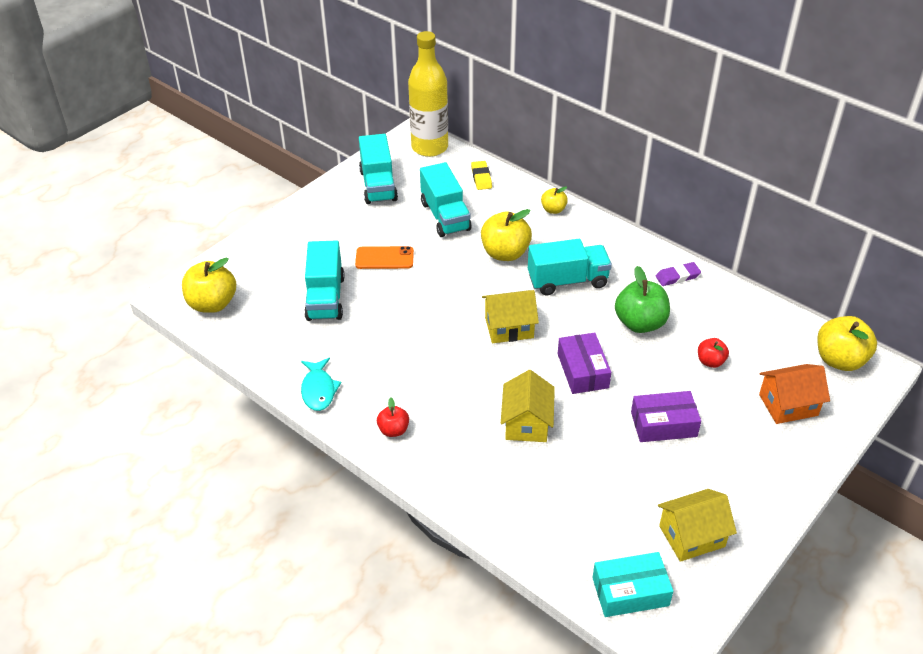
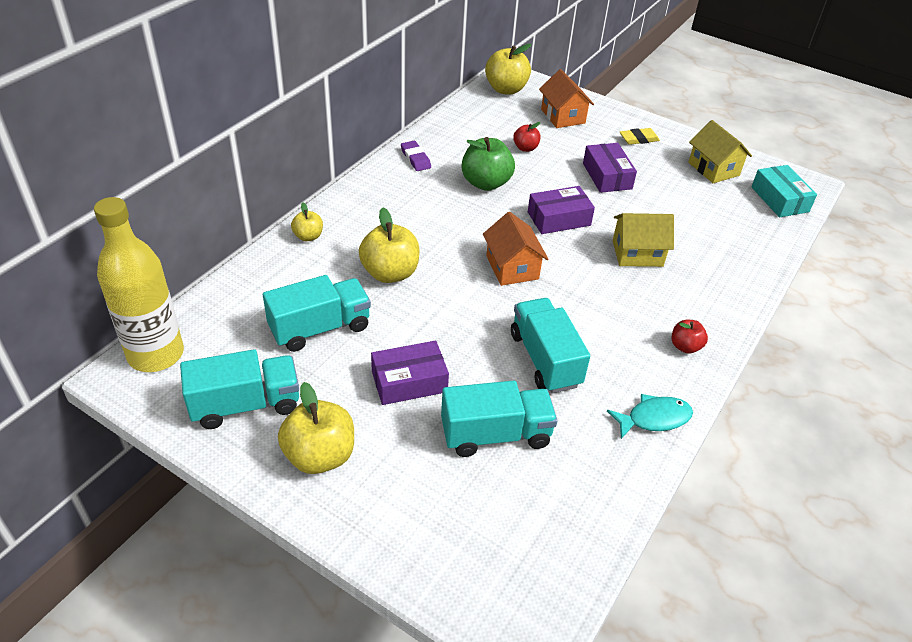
camera: 100 degrees left, 0 degrees up
yellow apple [182,258,236,313] -> yellow apple moved to [278,382,354,474]
orange phone [355,246,414,269] -> purple box [371,341,449,405]
yellow eraser [471,161,492,190] -> yellow eraser moved to [620,128,660,145]
yellow house [482,290,539,343] -> orange house [483,212,549,286]
turquoise truck [528,239,612,295] -> turquoise truck moved to [511,298,590,393]

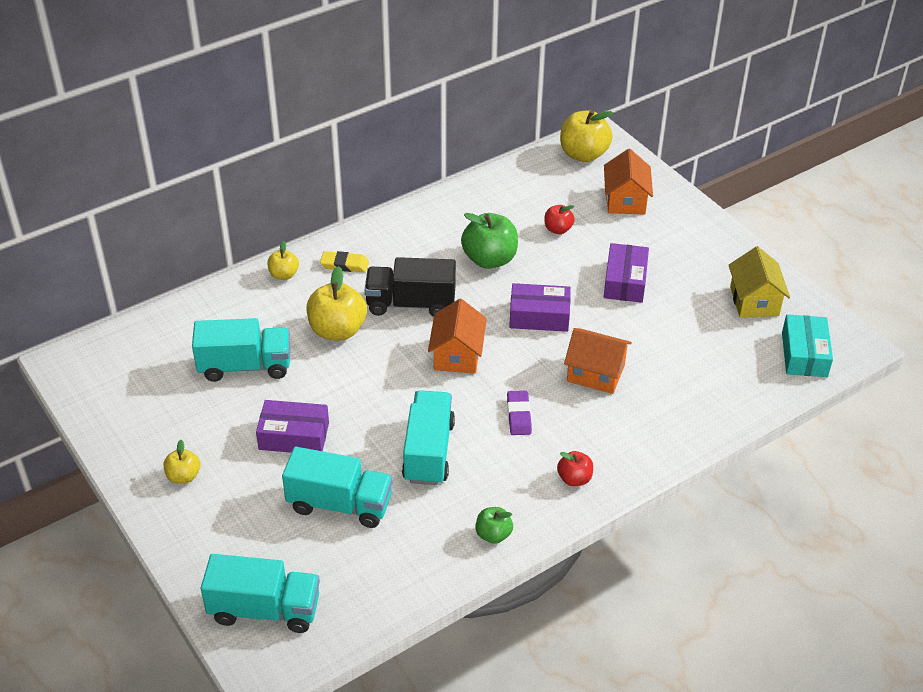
camera: 25 degrees right, 0 degrees up
yellow bottle [94,197,184,372] -> none
turquoise truck [180,349,299,429] -> turquoise truck moved to [201,554,320,633]
yellow apple [278,382,354,474] -> yellow apple [164,440,200,484], size x0.54
purple eraser [401,141,431,171] -> purple eraser moved to [507,390,532,435]
turquoise fish [607,394,693,439] -> green apple [475,507,513,544]
yellow house [613,213,674,267] -> orange house [564,328,632,394]
yellow eraser [620,128,660,145] -> yellow eraser moved to [320,251,369,272]
none -> black truck [365,257,456,317]

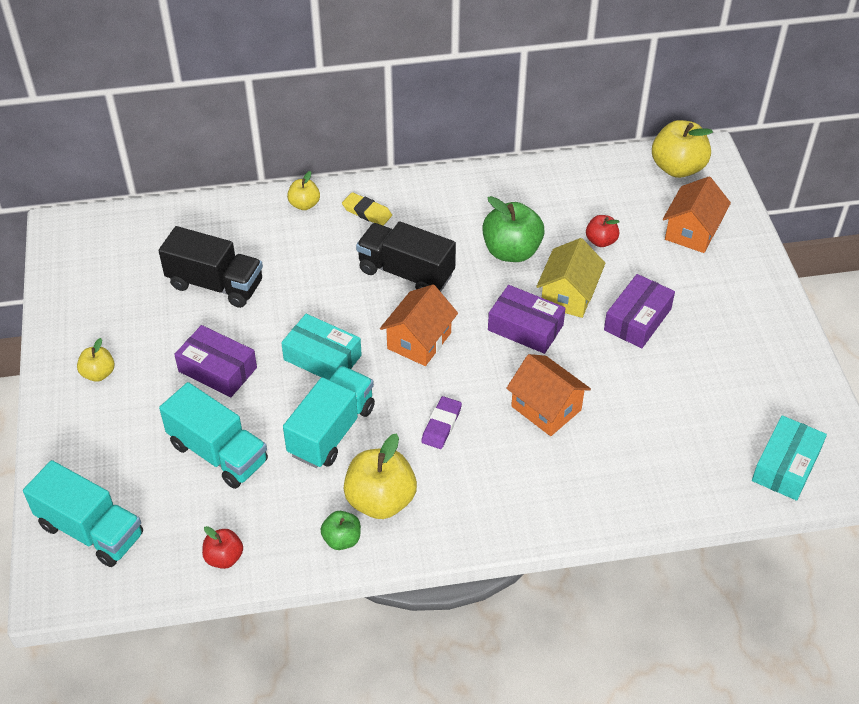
camera: 25 degrees right, 5 degrees up
turquoise truck [192,318,290,382] -> black truck [159,226,263,308]
yellow apple [307,266,367,341] -> yellow apple moved to [343,433,417,519]
red apple [557,451,593,486] -> red apple moved to [202,526,243,569]
yellow house [729,246,790,318] -> yellow house moved to [536,238,605,318]
none -> turquoise box [281,314,362,380]

